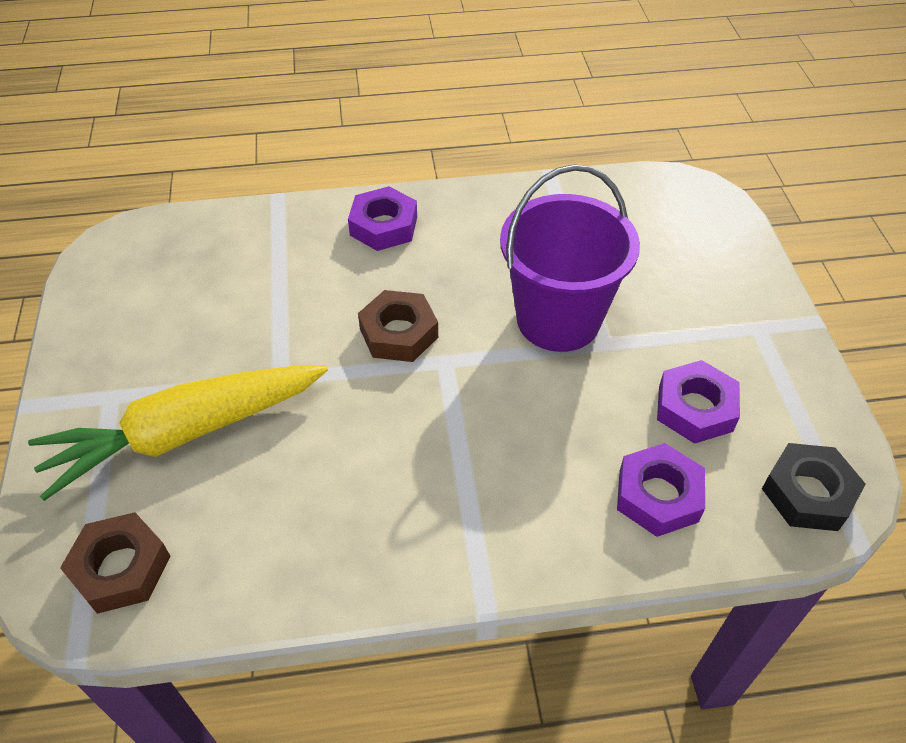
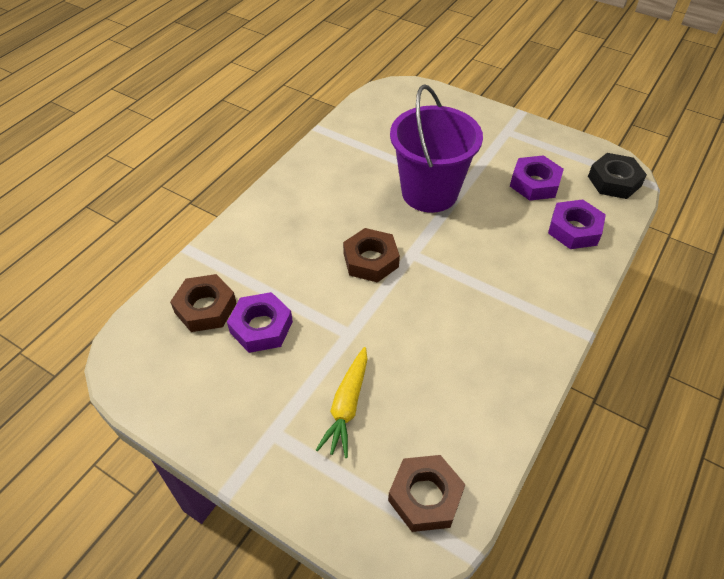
camera: 50 degrees left, 0 degrees up
yellow carrot [28,365,328,501] -> yellow carrot [316,347,368,458], size x0.54
purple nut [348,186,417,251] -> purple nut moved to [227,292,293,353]
none -> brown nut [170,274,237,332]

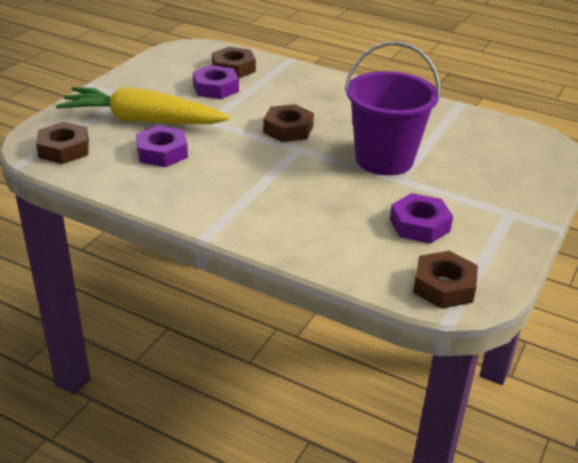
camera: 85 degrees right, 15 degrees down
yellow carrot [316,347,368,458] -> yellow carrot [56,86,230,124], size x1.85
purple nut [548,200,606,249] -> purple nut moved to [136,125,188,167]
black nut [588,153,647,199] -> brown nut [413,251,478,309]

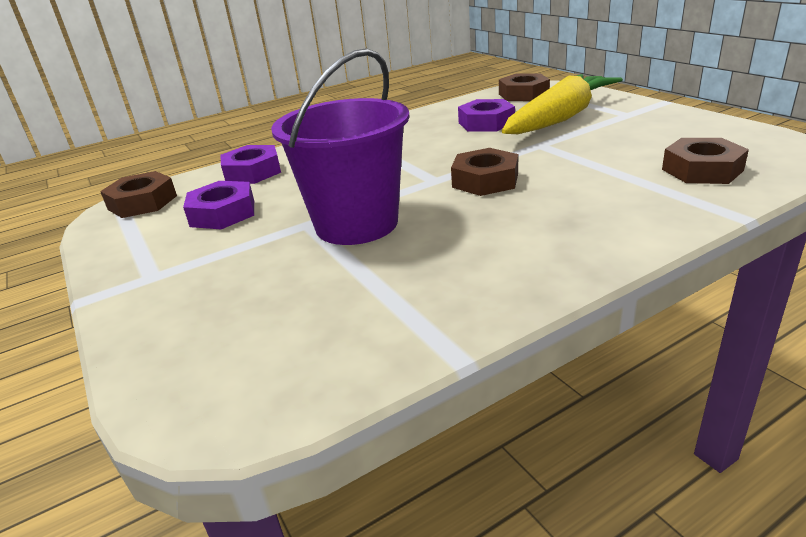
camera: 125 degrees right, 5 degrees down
purple nut [193,65,239,99] -> purple nut moved to [220,145,281,184]

